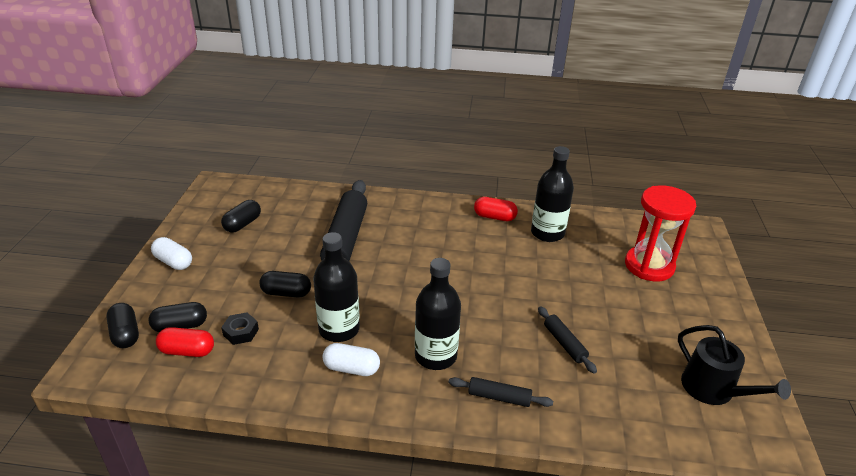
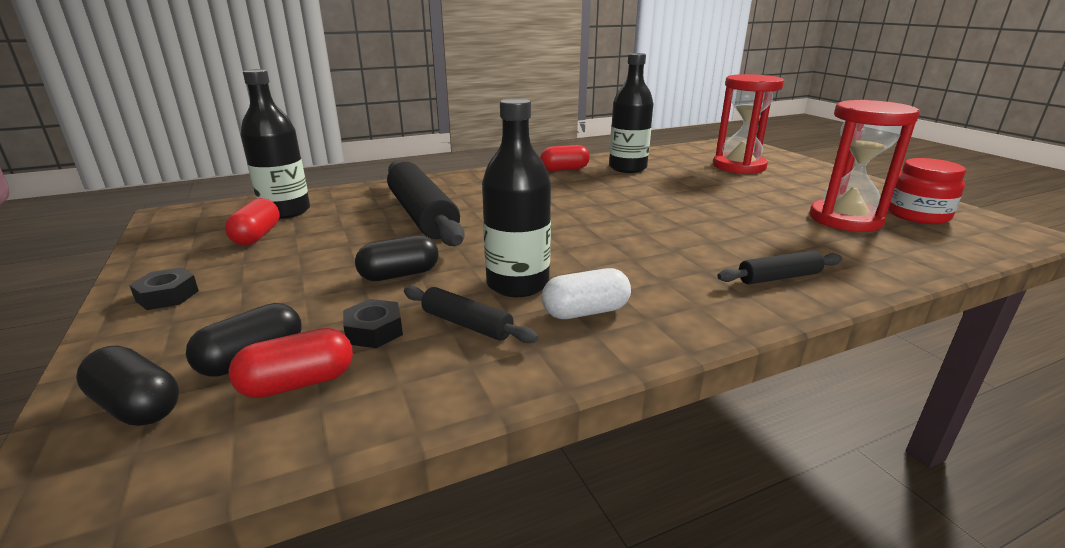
camera: 30 degrees left, 10 degrees down
white capsule [151,237,192,270] -> black nut [129,267,199,310]
black capsule [221,200,261,233] -> red capsule [225,198,280,245]
black bottle [415,258,461,370] -> black bottle moved to [241,69,310,219]
black rolling pin [538,306,597,374] -> black rolling pin moved to [404,286,538,343]
black watering can [678,325,791,405] -> red jar [888,158,966,224]
none -> red hourglass [809,100,920,232]

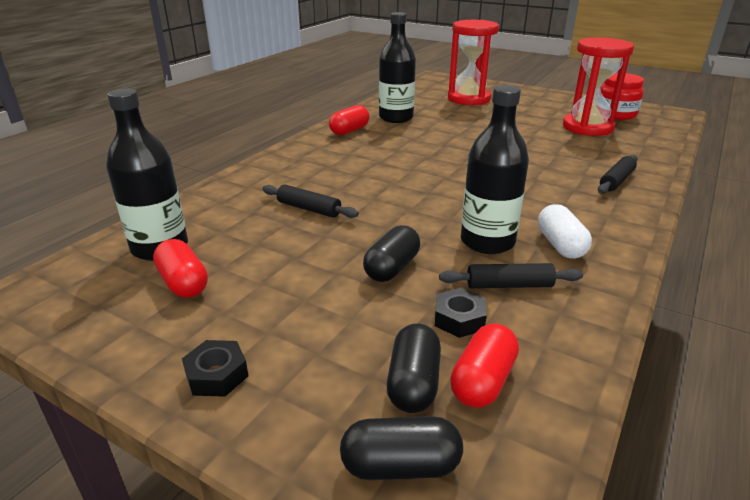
camera: 35 degrees left, 5 degrees up
black rolling pin [387,161,465,246] -> black rolling pin [262,184,359,218], size x0.48
white capsule [541,268,631,319] -> white capsule turned 45 degrees counterclockwise [538,204,592,259]

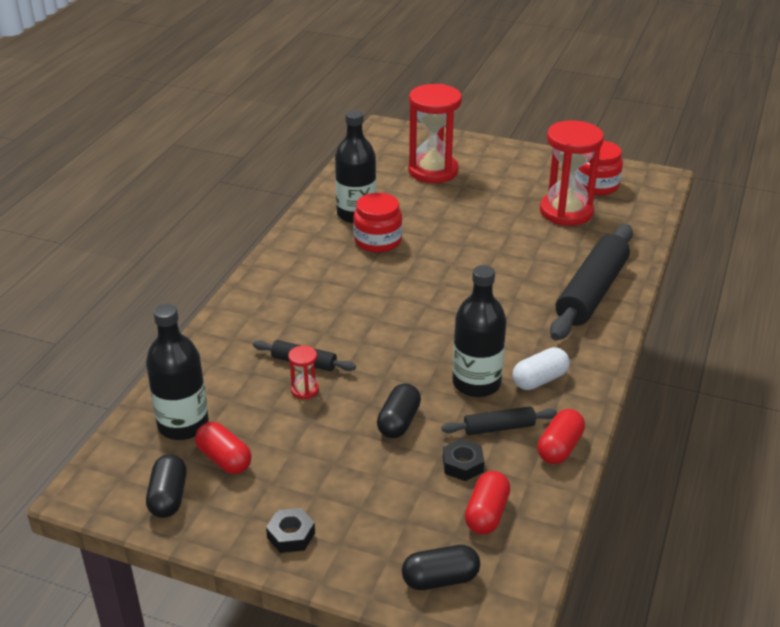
camera: 10 degrees left, 5 degrees up
red capsule [329,105,369,135] -> red capsule moved to [537,409,585,464]
black capsule [387,324,441,413] -> black capsule moved to [146,454,187,518]
white capsule [538,204,592,259] -> white capsule turned 75 degrees clockwise [512,347,570,390]
black rolling pin [598,155,638,194] -> black rolling pin [550,224,633,341], size x2.08
none -> red hourglass [288,346,319,399]
none -> red jar [353,193,402,253]

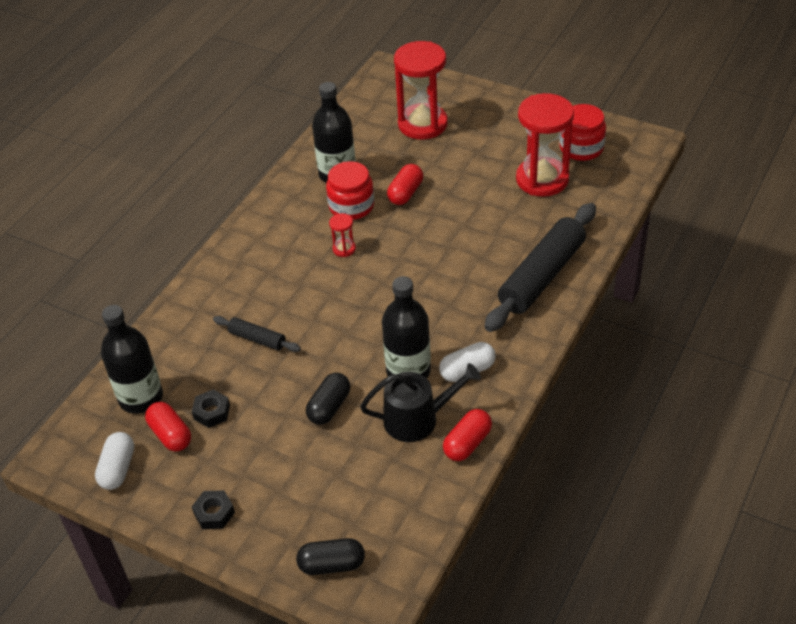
camera: 10 degrees right, 10 degrees up
black capsule [146,454,187,518] -> white capsule [95,432,134,490]
red hourglass [288,346,319,399] -> red hourglass moved to [329,213,356,257]
black rolling pin [441,407,557,435] -> black watering can [360,363,481,442]
black nut [443,439,484,481] -> black nut moved to [192,389,230,428]
red capsule [465,471,510,534] -> red capsule moved to [387,164,423,205]

